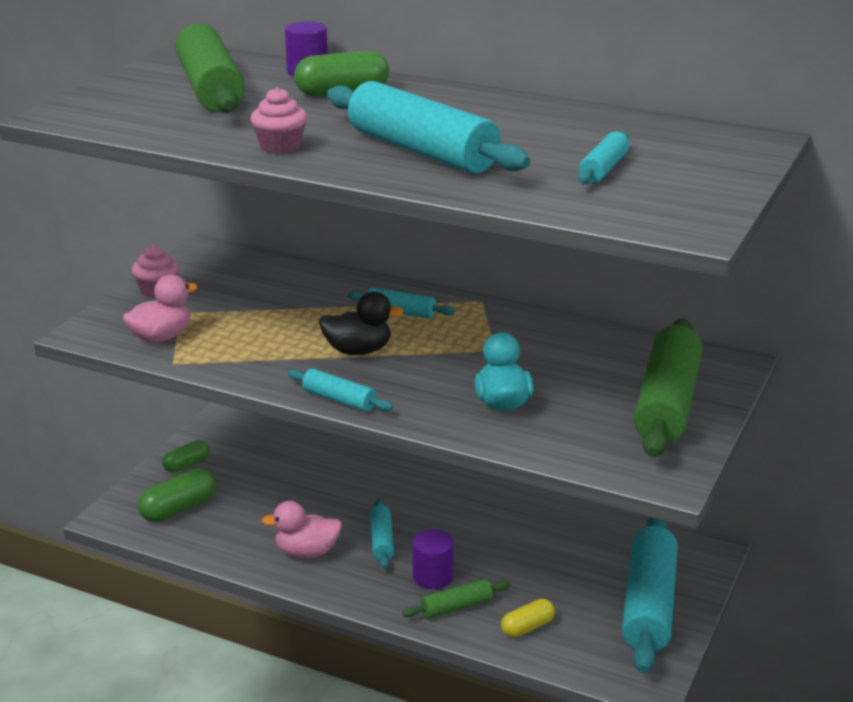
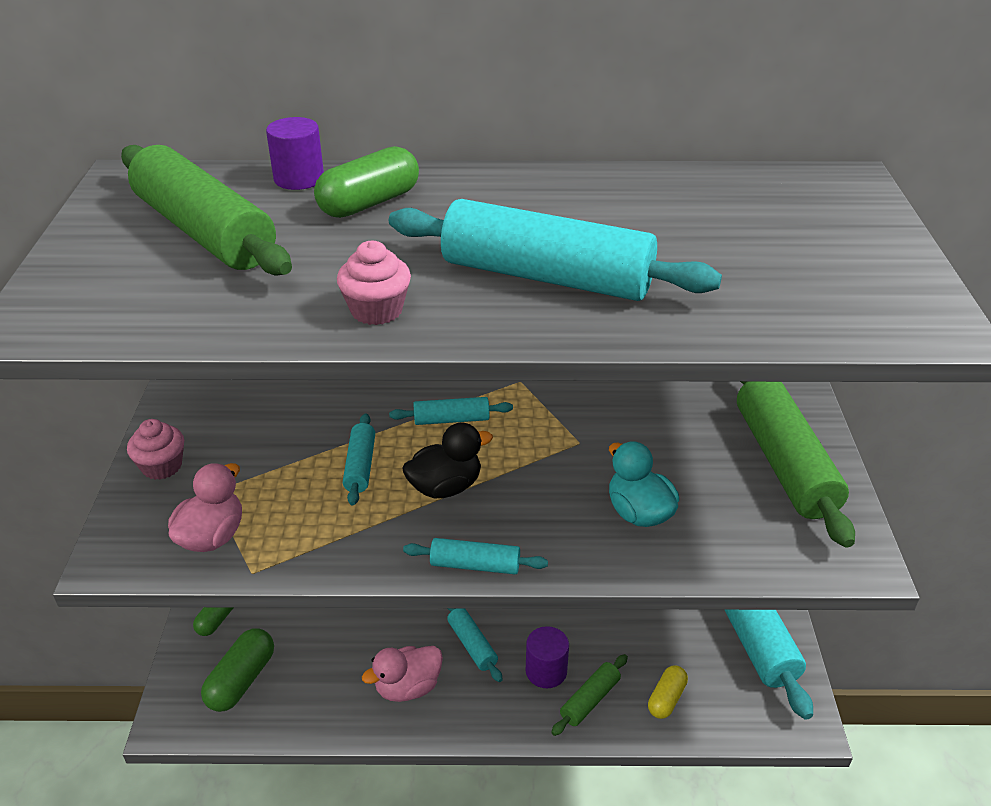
camera: 25 degrees left, 10 degrees up
turquoise rolling pin [578,132,629,184] -> turquoise rolling pin moved to [343,413,375,506]

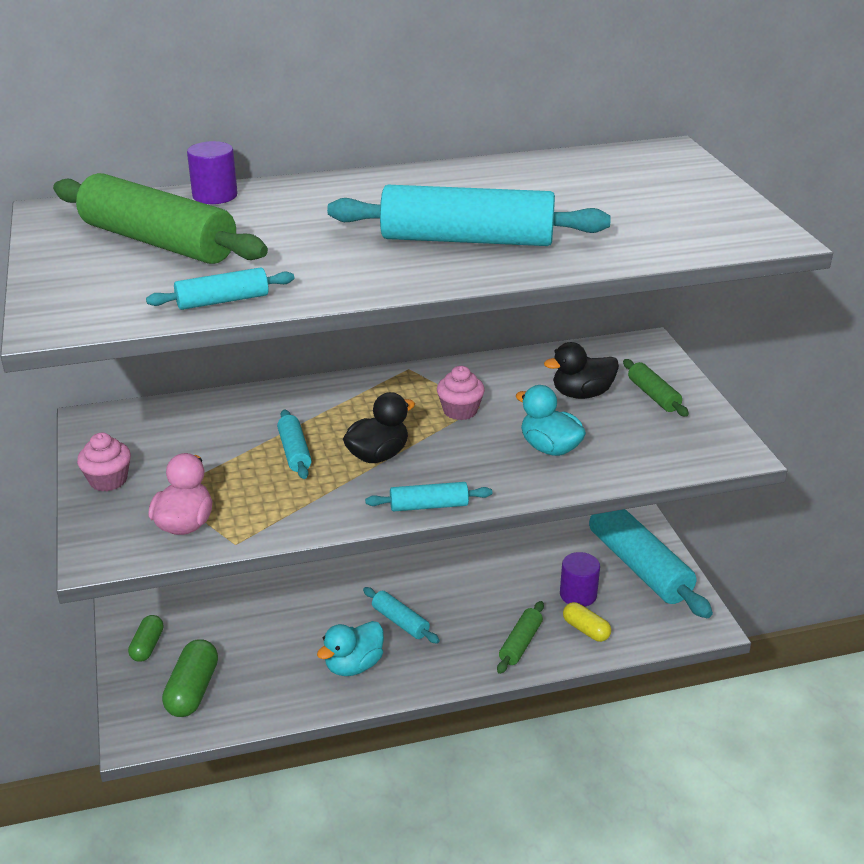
camera: 15 degrees left, 5 degrees down
green capsule [314,146,419,218] -> none
pink cupcake [337,241,411,325] -> pink cupcake moved to [437,366,485,420]
pink duck [362,646,443,702] -> turquoise duck [317,621,384,676]
turquoise rolling pin [389,397,513,425] -> turquoise rolling pin moved to [146,267,294,310]
purple cylinder [526,626,569,688] -> purple cylinder moved to [560,552,600,607]
yellow capsule [648,665,688,719] -> yellow capsule turned 60 degrees counterclockwise [563,602,611,642]
green rolling pin [737,382,855,548] -> green rolling pin [623,359,689,417], size x0.48
none -> black duck [544,342,619,399]

